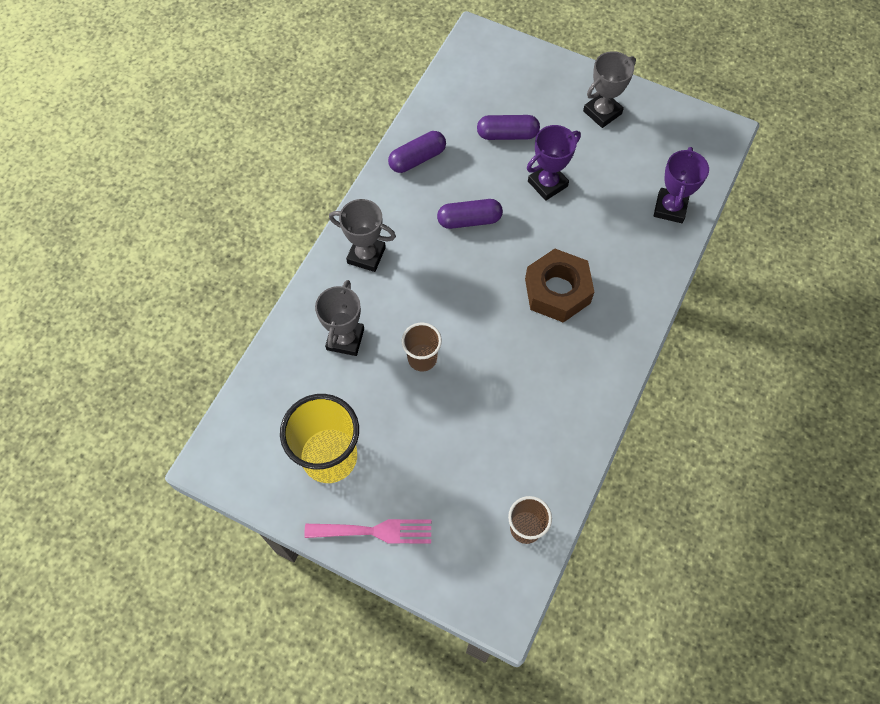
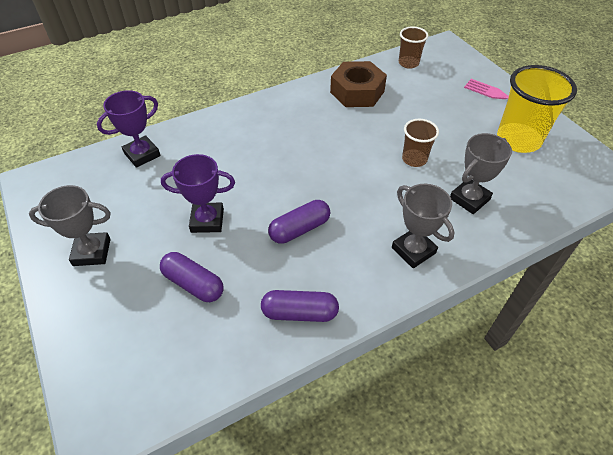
camera: 145 degrees left, 15 degrees down
purple capsule [437,199,503,229] -> purple capsule turned 60 degrees counterclockwise [268,200,330,244]
brown nut [525,249,594,323] -> brown nut moved to [330,61,387,107]

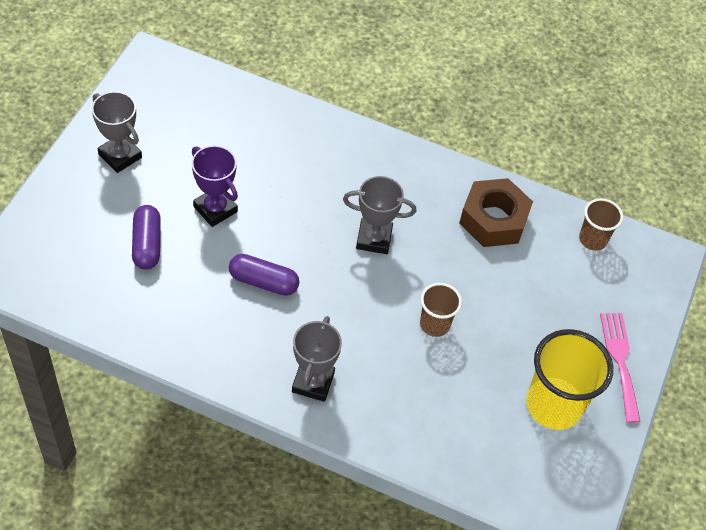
camera: 45 degrees right, 5 degrees up
purple trophy [97,90,161,168] -> none
purple capsule [261,290,339,322] -> none
grey trophy [450,133,512,214] -> grey trophy moved to [343,176,416,254]

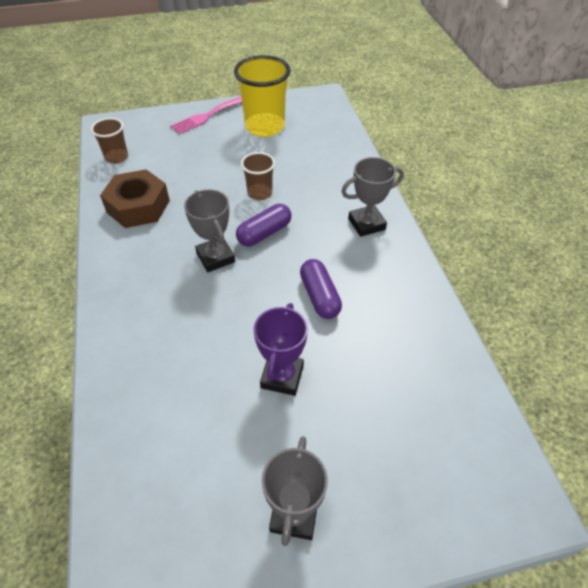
camera: 120 degrees left, 5 degrees down
purple capsule [132,205,161,270] -> purple capsule moved to [236,204,292,246]

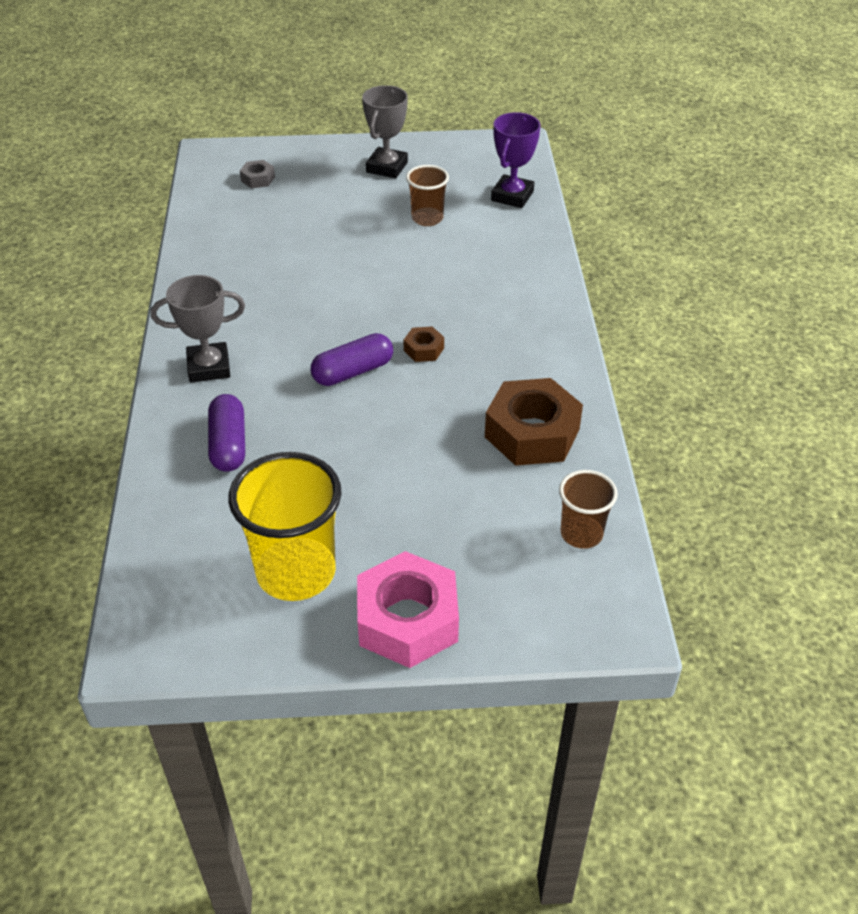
camera: 170 degrees left, 5 degrees down
pink fork [170,97,242,134] -> pink nut [357,551,459,668]
grey trophy [184,189,235,272] -> brown nut [404,326,444,362]
brown cup [241,152,275,200] -> brown cup moved to [406,165,449,226]
purple trophy [253,303,308,396] -> purple trophy moved to [491,112,541,208]
purple capsule [300,259,342,319] -> purple capsule moved to [208,394,245,472]
none -> grey nut [240,160,275,188]

